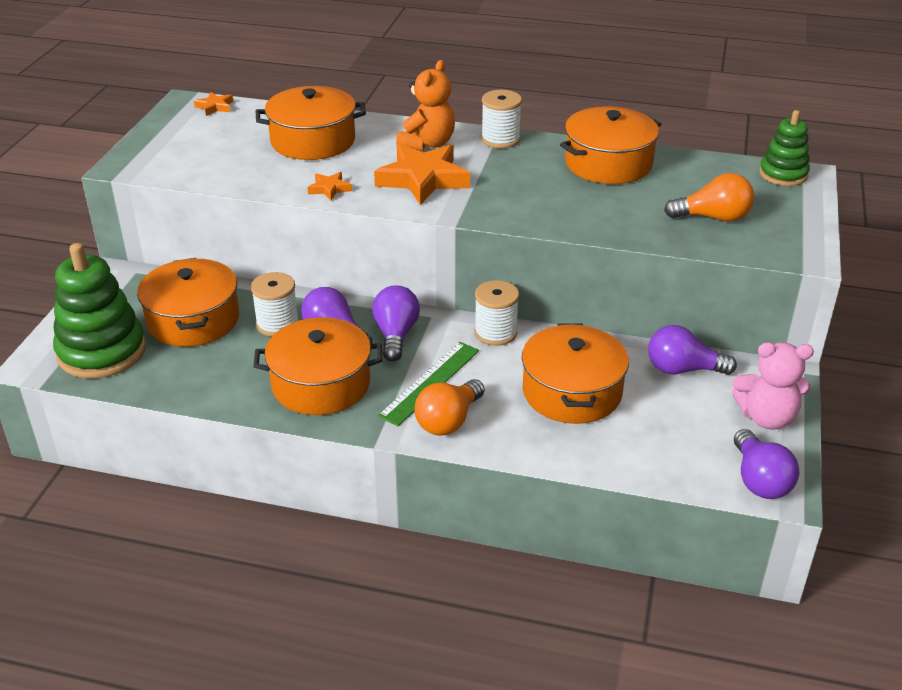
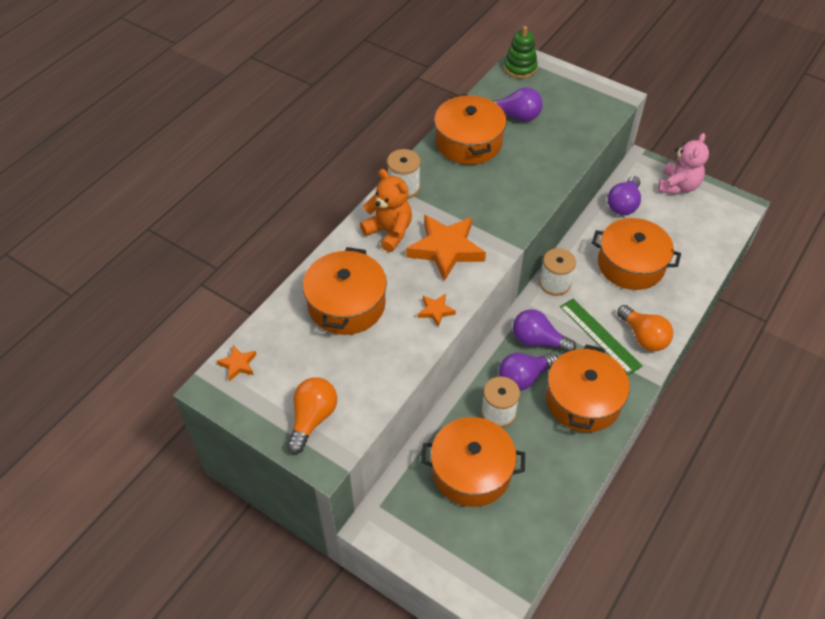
camera: 70 degrees left, 15 degrees up
green stacking toy [53,243,146,379] -> none
orange light bulb [664,173,754,222] -> orange light bulb moved to [287,377,337,454]
purple light bulb [734,429,799,499] -> purple light bulb moved to [493,87,543,122]

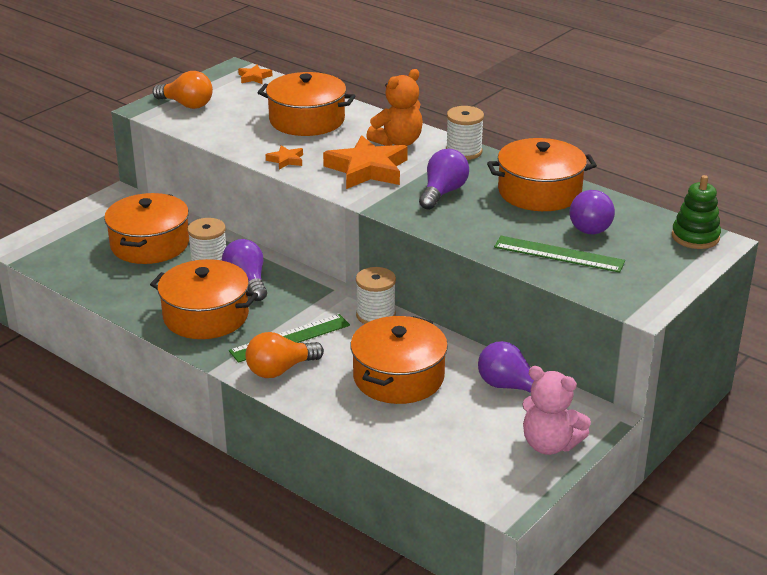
camera: 95 degrees right, 20 degrees down
purple light bulb [513,309,576,352] -> purple light bulb moved to [419,149,469,210]
none -> green ruler [494,236,625,273]

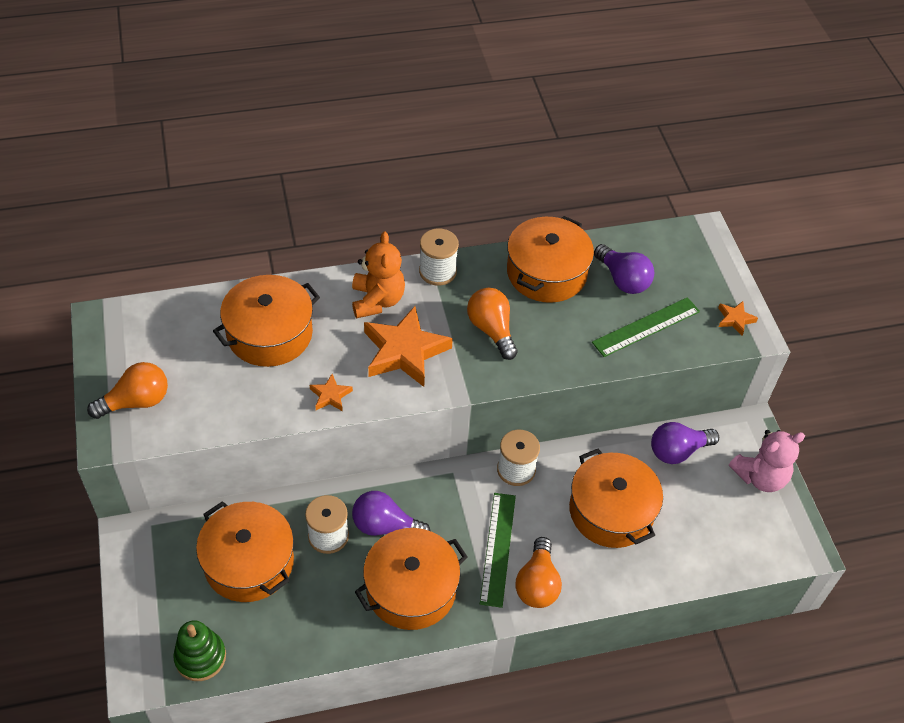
camera: 55 degrees left, 20 degrees up
orange star [238,65,273,84] -> orange star moved to [718,301,758,335]
purple light bulb [419,149,469,210] -> orange light bulb [467,288,518,360]
green stacking toy [672,175,721,249] -> green stacking toy moved to [173,620,226,681]

